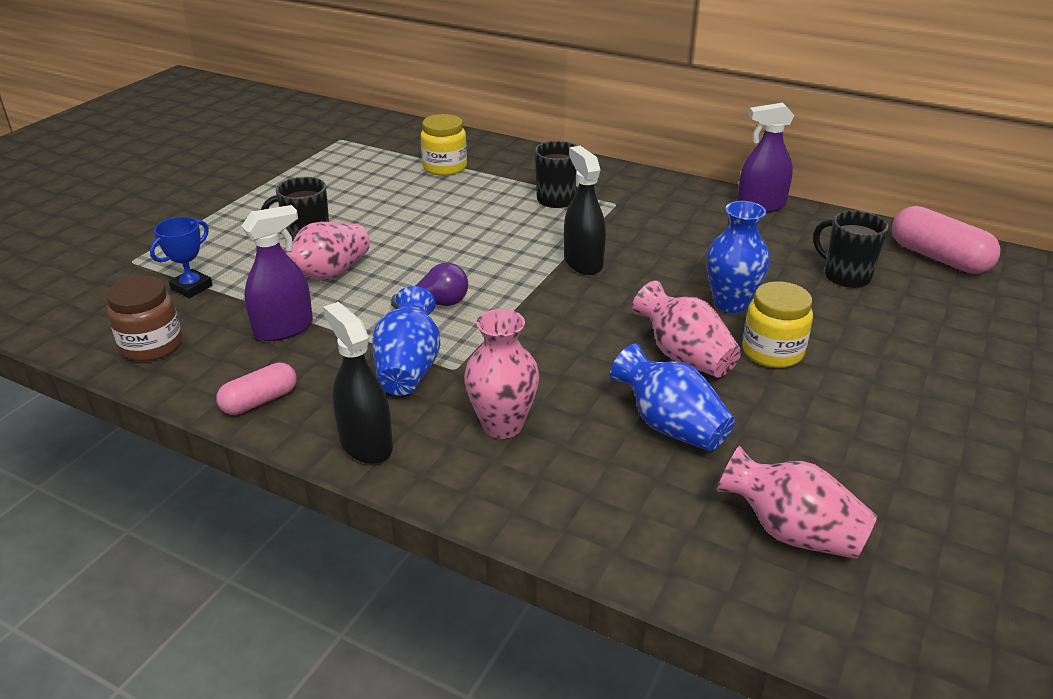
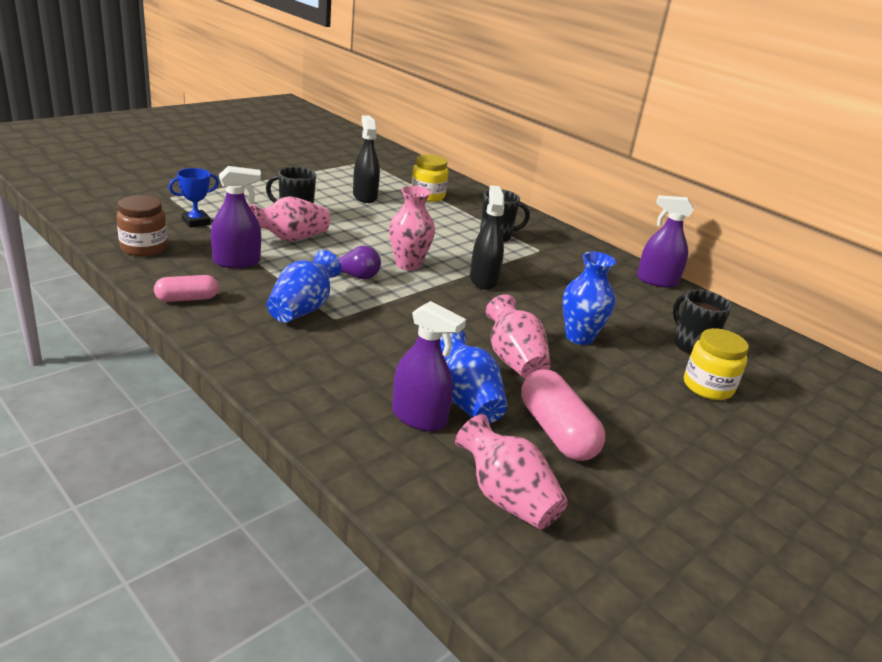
camera: 15 degrees right, 5 degrees down
black spray bottle [323,302,393,464] -> black spray bottle moved to [353,115,380,203]
pink vase [464,309,539,439] -> pink vase moved to [389,186,435,271]
yellow jar [742,281,813,368] -> yellow jar moved to [684,328,749,400]
pink capsule [892,206,1001,274] -> pink capsule moved to [521,369,605,461]
none -> purple spray bottle [392,301,466,431]

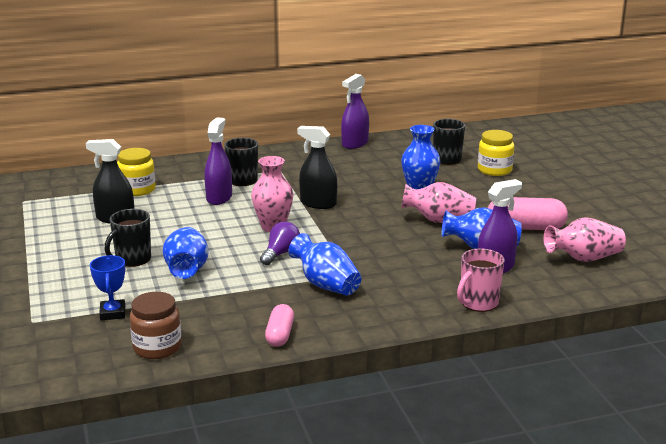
camera: 60 degrees left, 5 degrees down
purple spray bottle [211,166,261,268] -> purple spray bottle moved to [204,117,232,205]
pink vase [249,196,330,241] -> blue vase [163,227,209,279]
none -> pink mug [457,248,505,312]

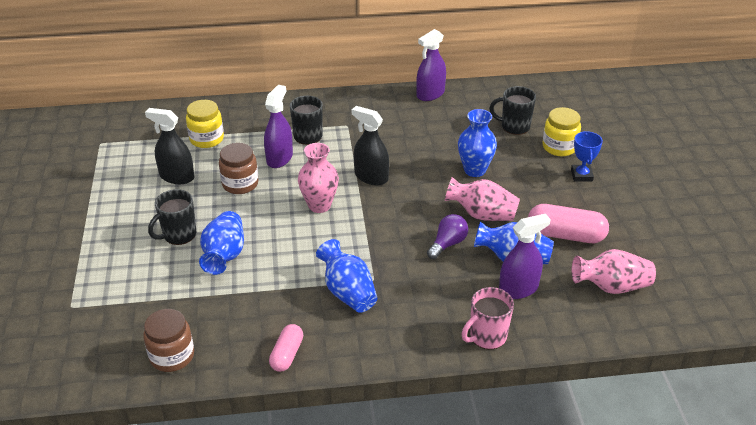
camera: 10 degrees right, 15 degrees up
blue trophy [90,255,125,320] -> blue trophy moved to [571,131,603,182]
purple light bulb [260,222,300,265] -> purple light bulb moved to [427,214,468,259]
none -> brown jar [219,143,258,194]

